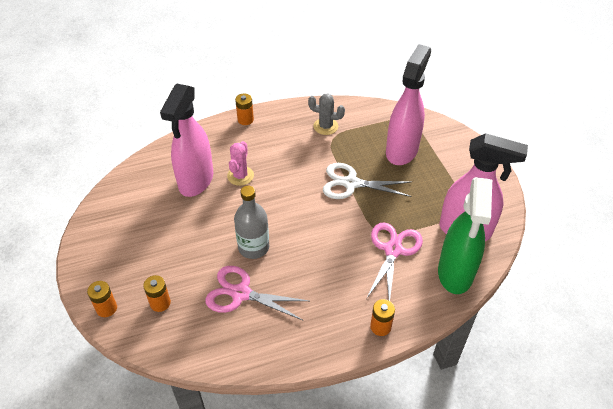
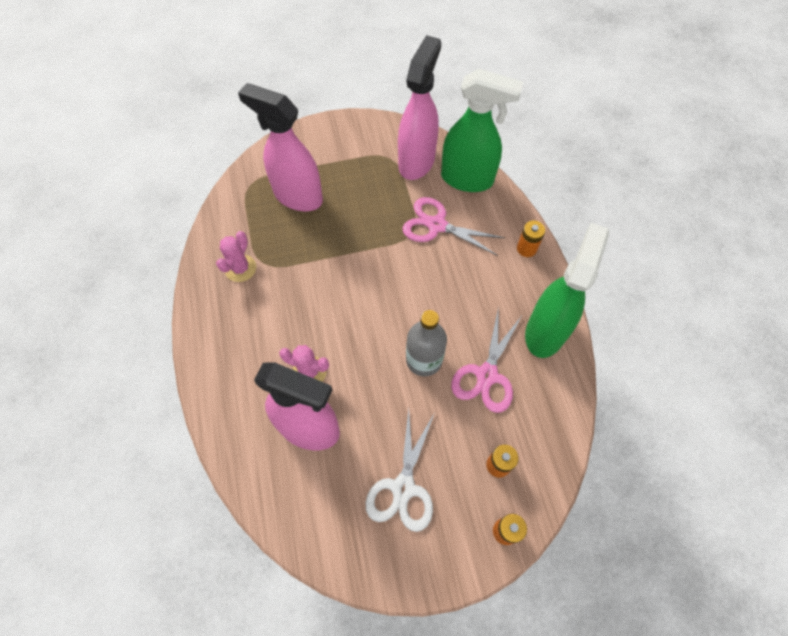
camera: 85 degrees left, 15 degrees up
orange battery [235,93,254,125] -> none
grey cactus [308,94,345,135] -> pink cactus [216,231,256,282]
white scissors [323,163,411,199] -> white scissors moved to [366,408,435,532]
none -> green spray bottle [525,223,610,358]

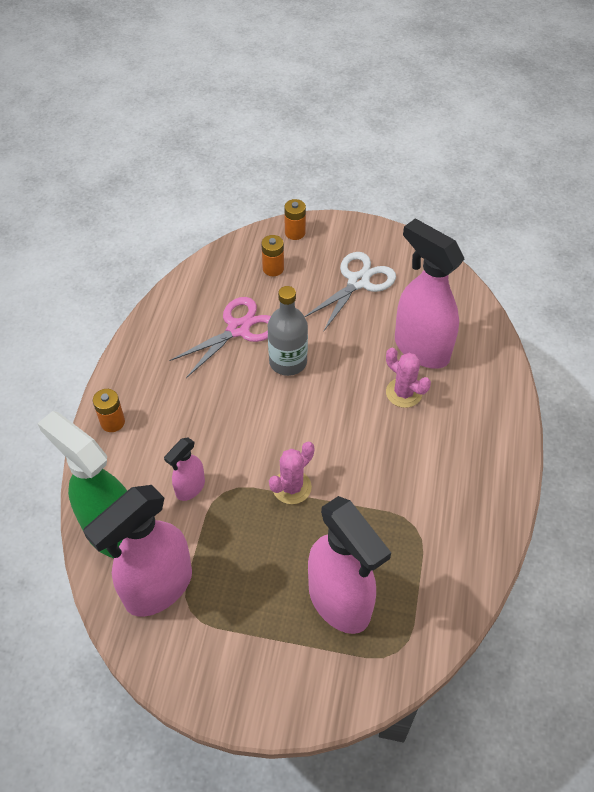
camera: 155 degrees left, 10 degrees down
pink cactus [216,231,256,282] -> pink cactus moved to [269,442,314,504]
pink scissors [403,197,505,256] -> pink spray bottle [164,438,205,501]
green spray bottle [525,223,610,358] -> none

